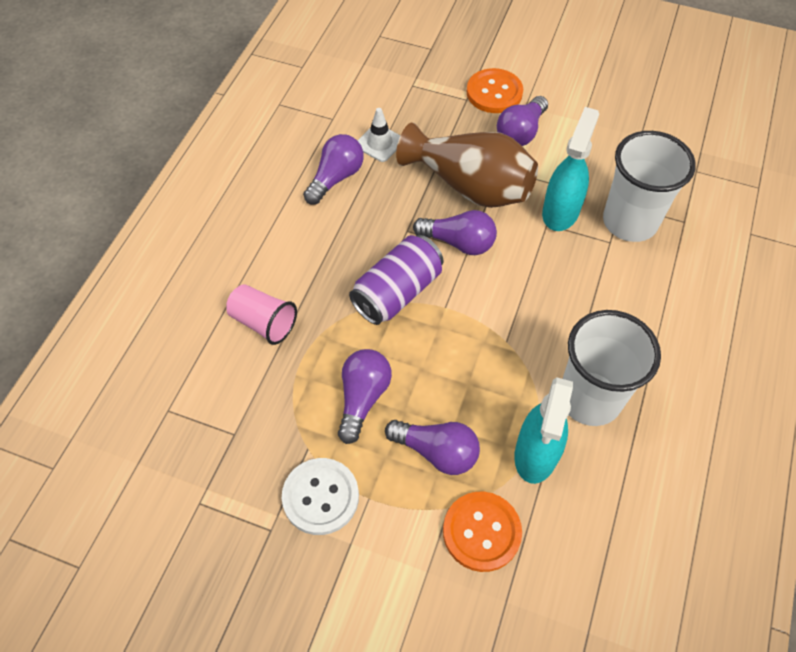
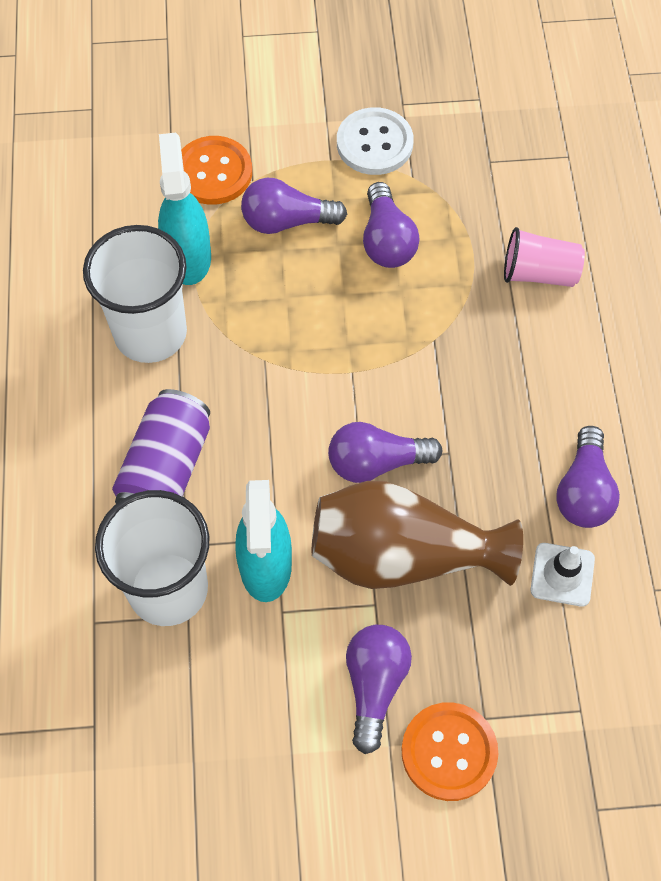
camera: 155 degrees right, 5 degrees up
purple can [349,235,444,325] -> purple can moved to [112,389,210,504]

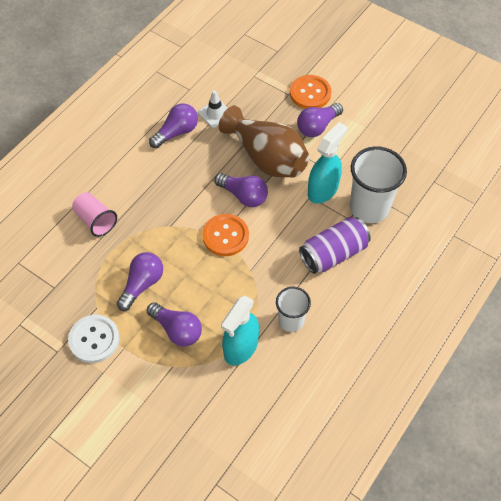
camera: 140 degrees left, 5 degrees down
white cup [83,225,187,363] -> white cup [276,287,311,332], size x0.59
orange button [181,136,252,205] -> orange button moved to [202,214,249,256]

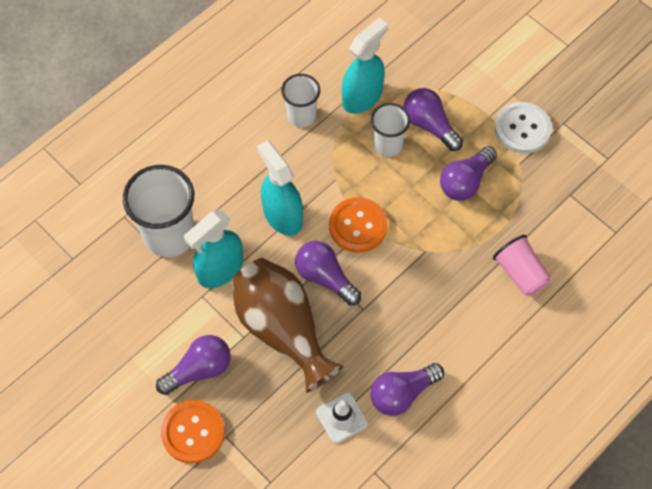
camera: 170 degrees left, 5 degrees up
purple can [299,217,371,274] -> none
none -> turquoise spray bottle [257,140,303,236]
none -> white cup [371,103,410,157]

